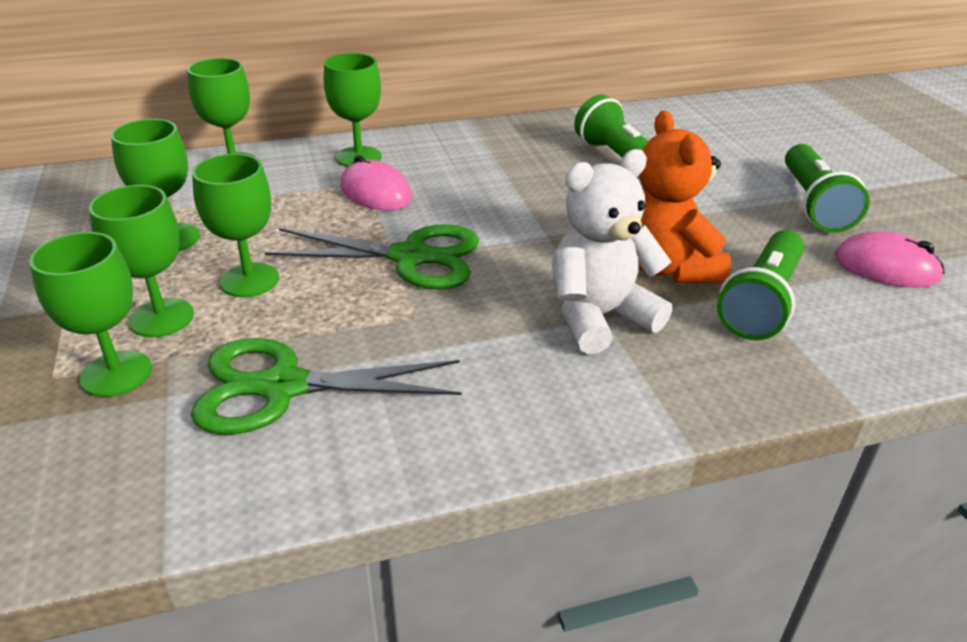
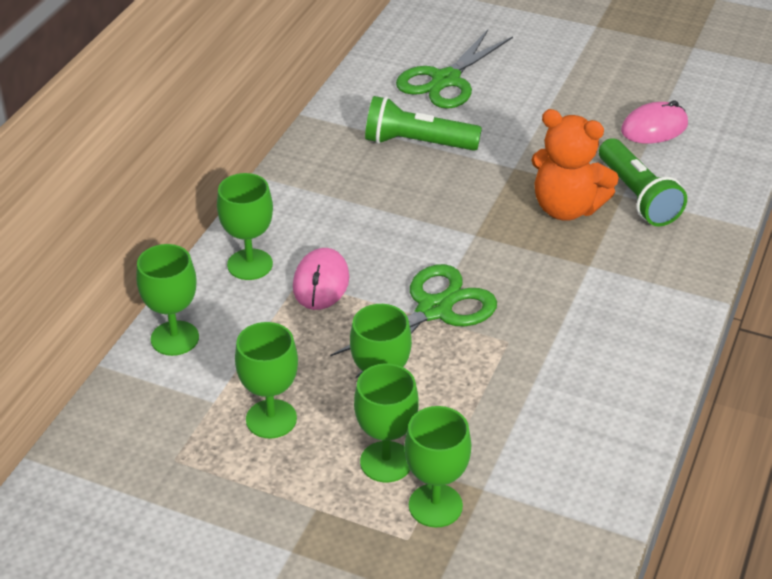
camera: 50 degrees left, 5 degrees up
green scissors [191,338,462,434] -> green scissors moved to [396,30,513,109]
pink mouse [340,155,412,211] -> pink mouse turned 75 degrees counterclockwise [293,248,349,310]
white teddy bear [552,149,672,354] -> none
green flashlight [785,144,870,233] -> none

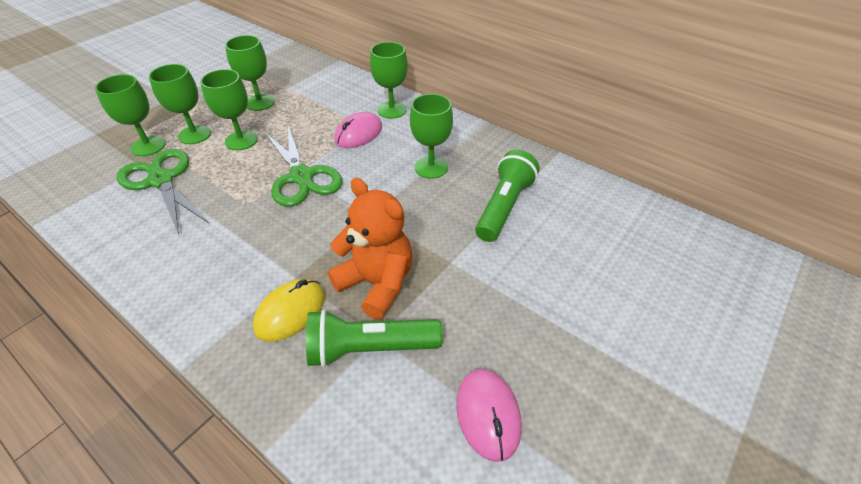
camera: 105 degrees right, 5 degrees up
green goblet [136,244,199,356] -> green goblet moved to [410,94,453,179]
pink mouse [293,248,349,310] -> pink mouse turned 75 degrees counterclockwise [334,112,382,148]
green scissors [396,30,513,109] -> green scissors moved to [116,149,209,235]
orange teddy bear [531,109,619,221] -> orange teddy bear turned 90 degrees clockwise [328,178,412,320]
none -> yellow mouse [253,279,325,342]

